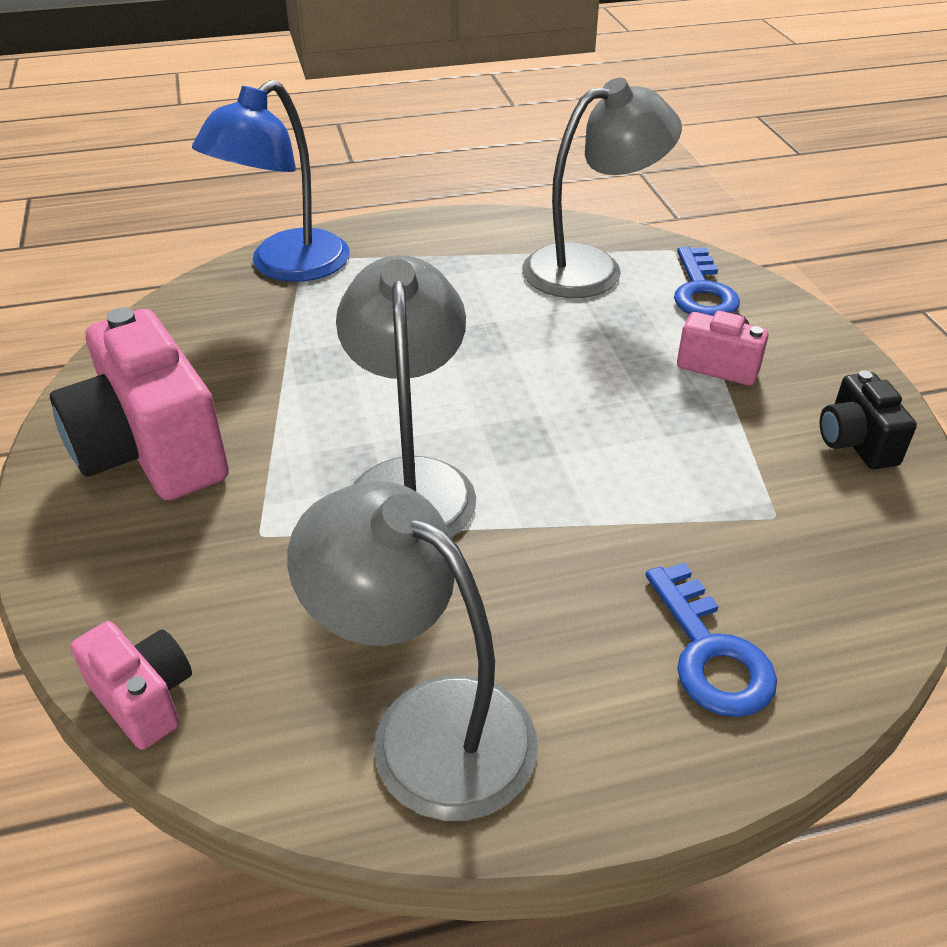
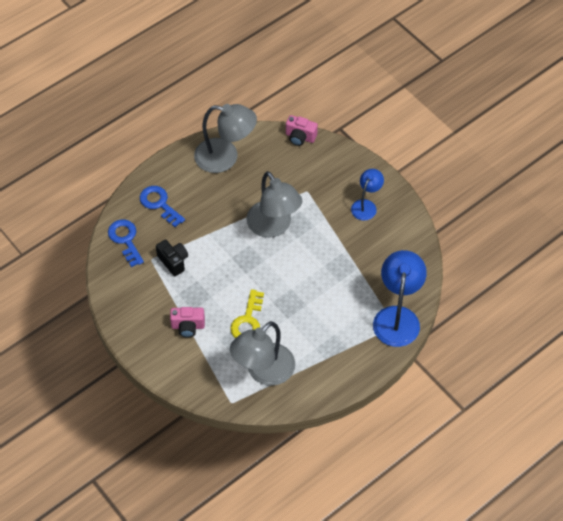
camera: 155 degrees right, 15 degrees up
pink camera [50,308,229,500] -> blue lamp [351,169,384,221]
blue key [674,247,740,316] -> blue key moved to [108,220,144,267]
black camera [820,370,917,469] -> black camera moved to [156,240,188,276]
none -> yellow key [230,289,264,338]

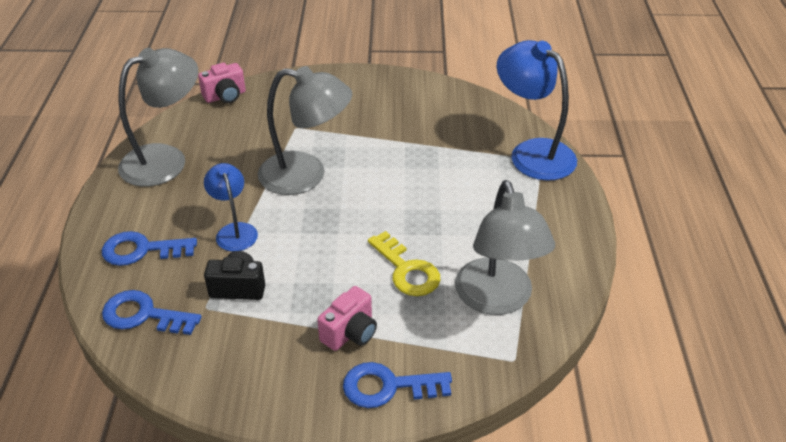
camera: 50 degrees left, 15 degrees down
blue lamp [351,169,384,221] -> blue lamp moved to [204,163,258,252]
none -> blue key [343,362,452,408]

